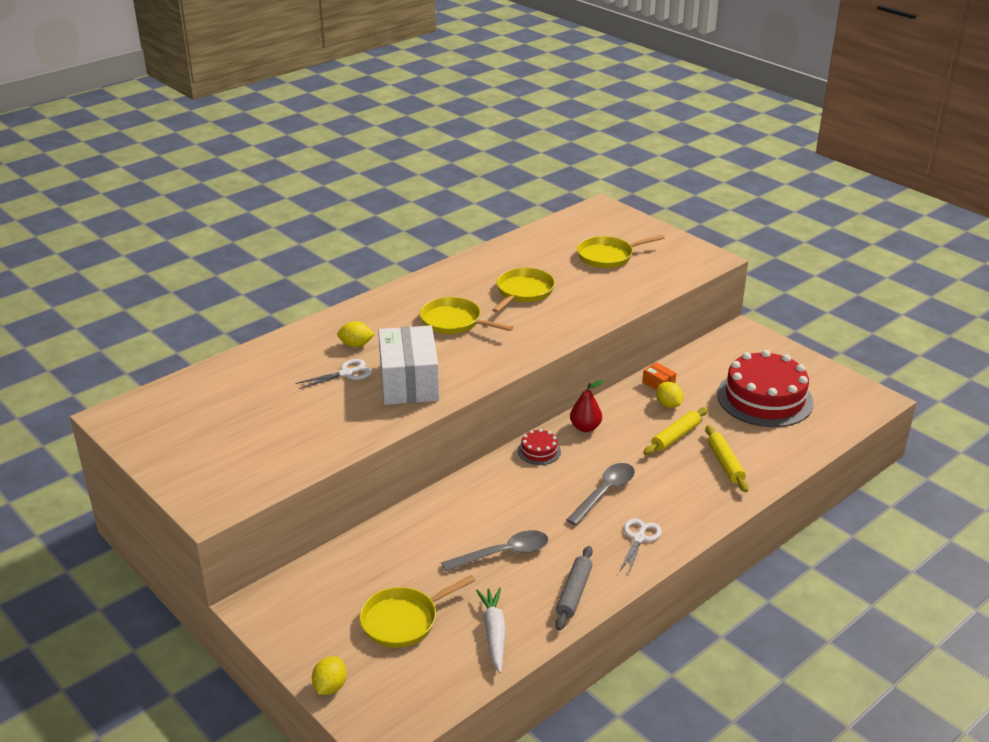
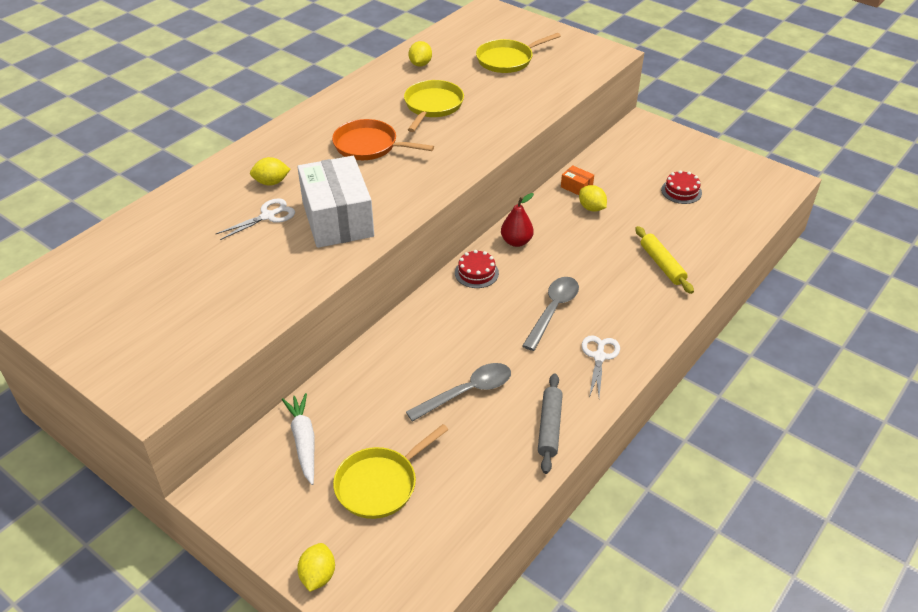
camera: 10 degrees left, 10 degrees up
yellow pan [420,297,513,334] -> orange pan [332,119,434,160]
white carrot [476,588,506,673] -> white carrot moved to [282,393,315,485]
yellow rolling pin [644,407,708,455] -> none
red cake [717,350,814,427] -> red cake [661,170,702,204], size x0.43
none -> yellow lemon [409,41,432,67]

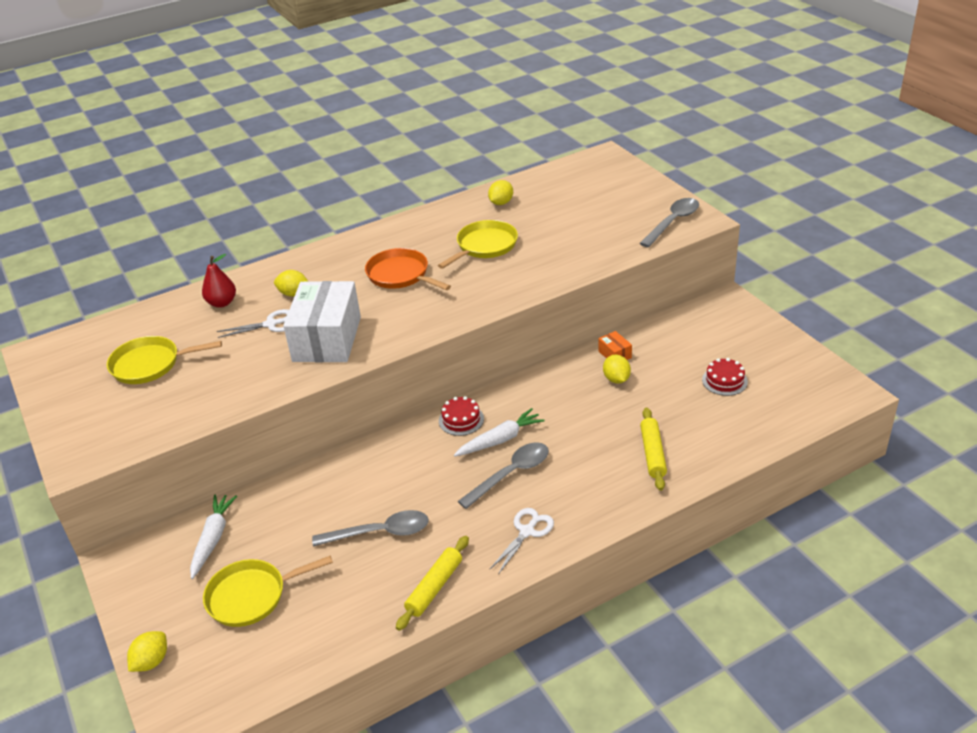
camera: 25 degrees right, 5 degrees down
yellow pan [476,33,561,73] -> yellow pan moved to [107,336,222,384]
red pear [501,193,534,247] -> red pear moved to [202,254,236,308]
grey rolling pin [538,373,563,474] -> yellow rolling pin [396,536,469,631]
none -> white carrot [454,408,545,457]
none -> grey spoon [639,198,699,248]

